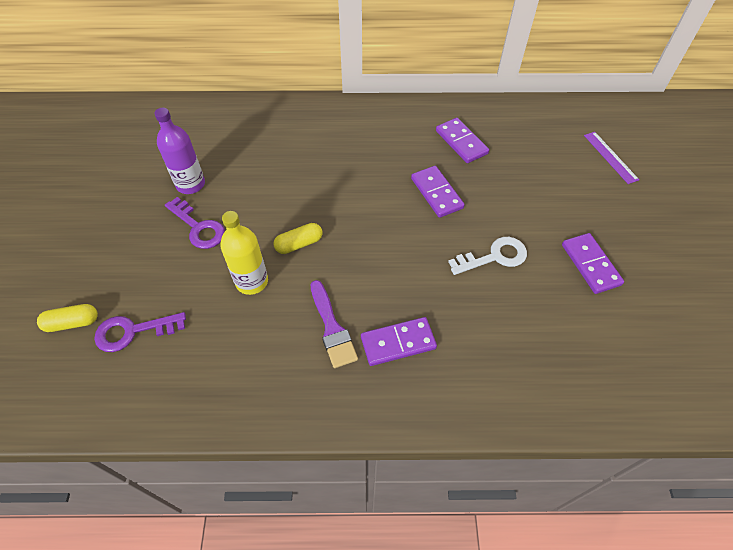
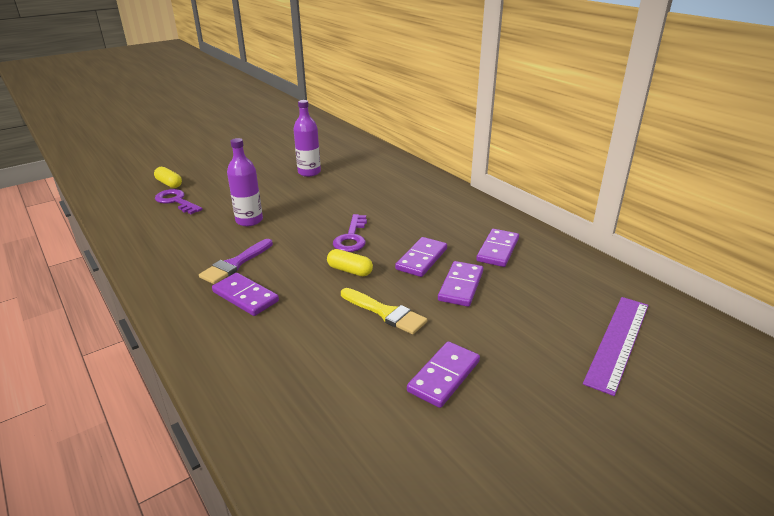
camera: 55 degrees right, 25 degrees down
purple key [165,197,225,249] -> purple key moved to [333,214,367,252]
yellow bottle [220,211,268,295] -> purple bottle [227,138,263,226]
yellow capsule [273,223,323,254] -> yellow capsule moved to [327,249,373,276]
white key [448,237,527,275] -> yellow brush [341,288,427,334]
purple ruler [584,132,639,184] -> purple ruler [583,297,649,396], size x1.59
none -> purple domino [438,261,483,307]

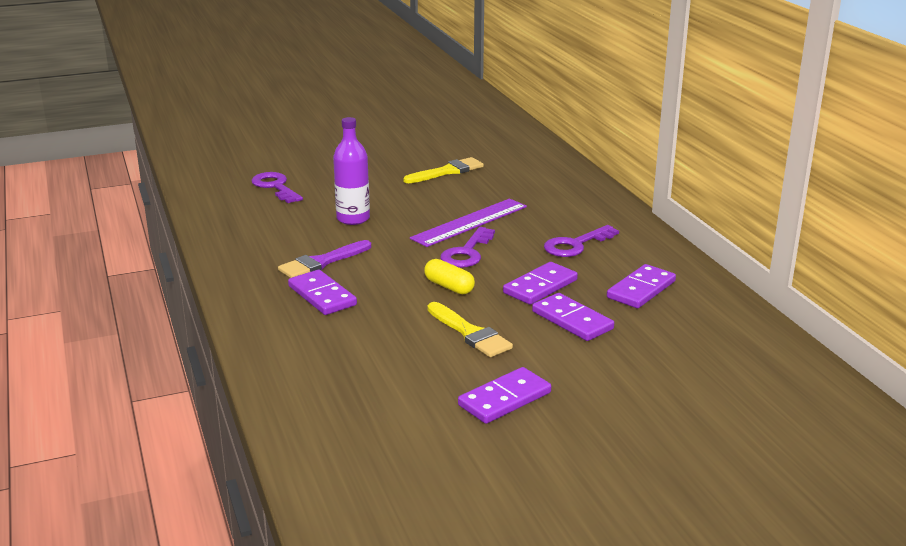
camera: 15 degrees right, 5 degrees down
yellow capsule [154,167,182,188] -> none
purple bottle [293,100,321,177] -> yellow brush [403,157,484,183]
purple domino [438,261,483,307] -> purple domino turned 75 degrees counterclockwise [532,293,614,341]
purple ruler [583,297,649,396] -> purple ruler moved to [410,199,527,247]
none -> purple key [544,225,619,257]

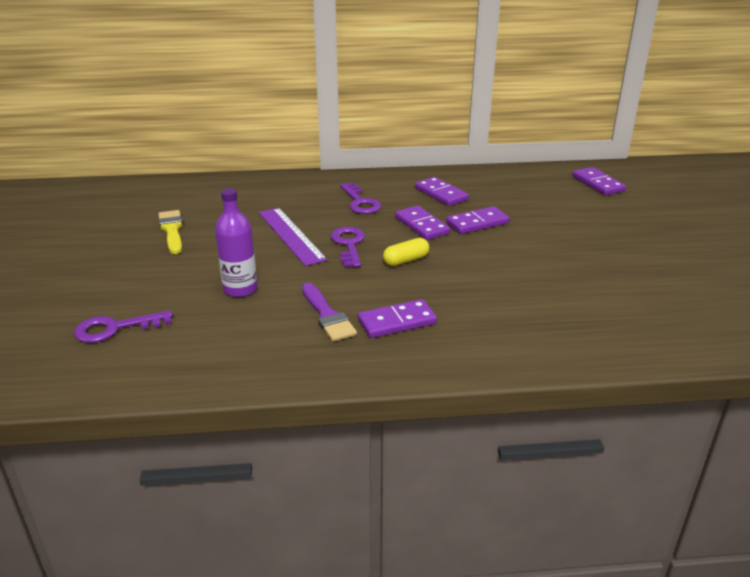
camera: 75 degrees left, 5 degrees up
yellow brush [427,302,513,357] -> none
purple key [440,227,495,268] -> purple key turned 135 degrees counterclockwise [331,227,365,267]
purple domino [458,367,551,424] -> purple domino moved to [573,167,626,195]

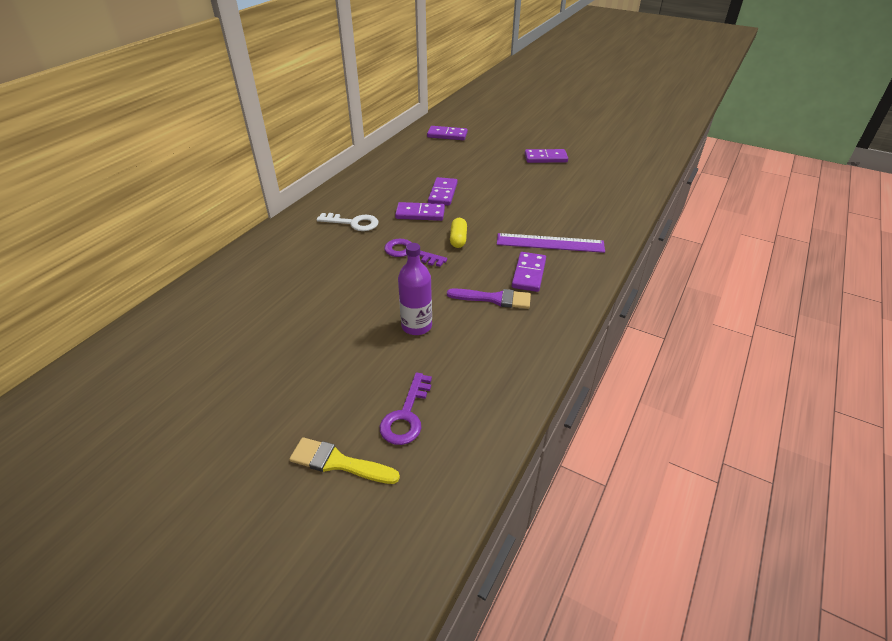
camera: 55 degrees left, 10 degrees up
yellow brush [158,210,183,254] -> yellow brush moved to [289,437,400,484]
purple ruler [259,208,327,266] -> purple ruler moved to [497,233,605,253]
purple key [340,183,381,214] -> white key [317,213,378,231]
purple domino [415,177,469,206] -> purple domino moved to [525,149,568,163]

